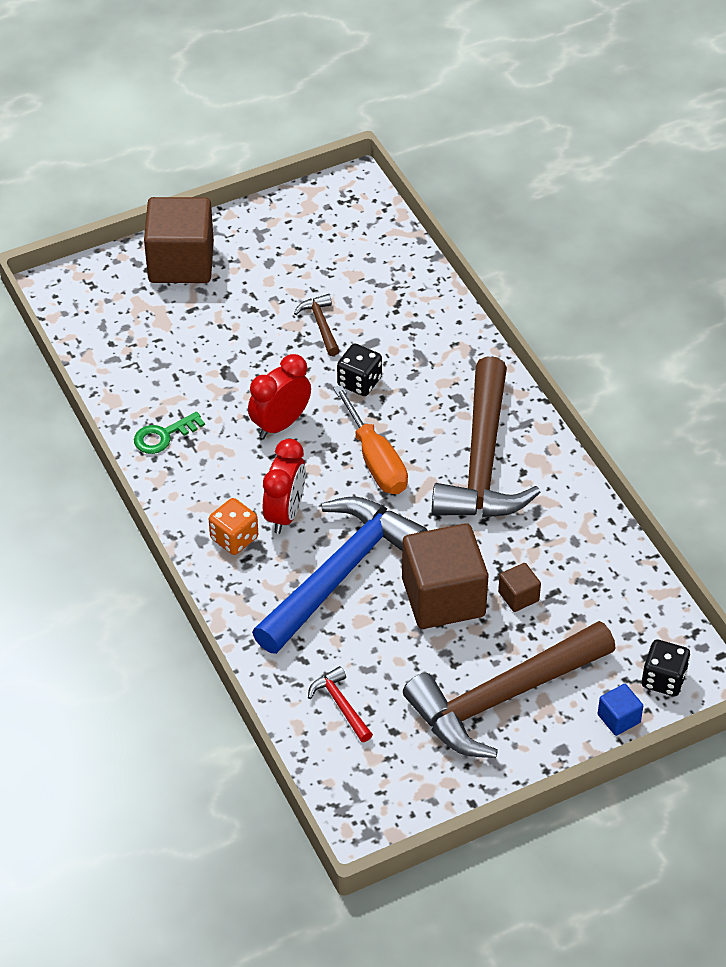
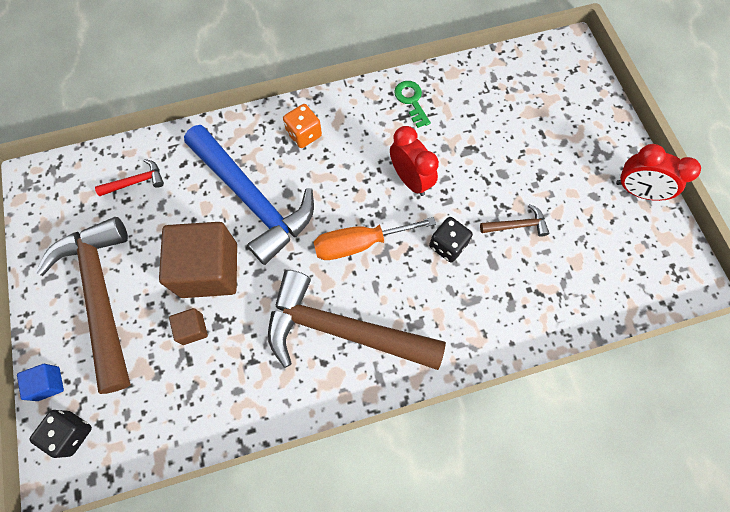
camera: 100 degrees right, 20 degrees up
brown cube [144,197,214,283] -> none
red clock [263,439,306,534] -> red clock moved to [616,144,701,201]

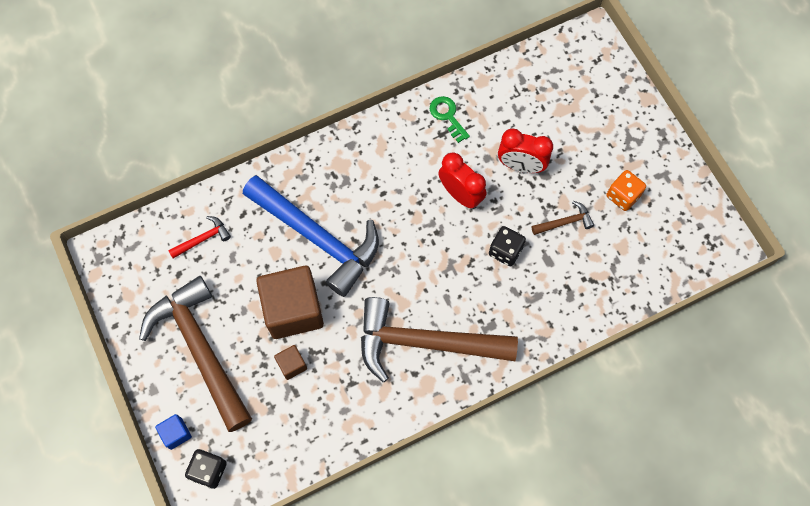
camera: 10 degrees left, 0 degrees up
orange dice [283,104,322,148] -> orange dice moved to [606,170,646,211]
orange screwdriver [314,217,436,260] -> none
red clock [616,144,701,201] -> red clock moved to [498,129,553,173]

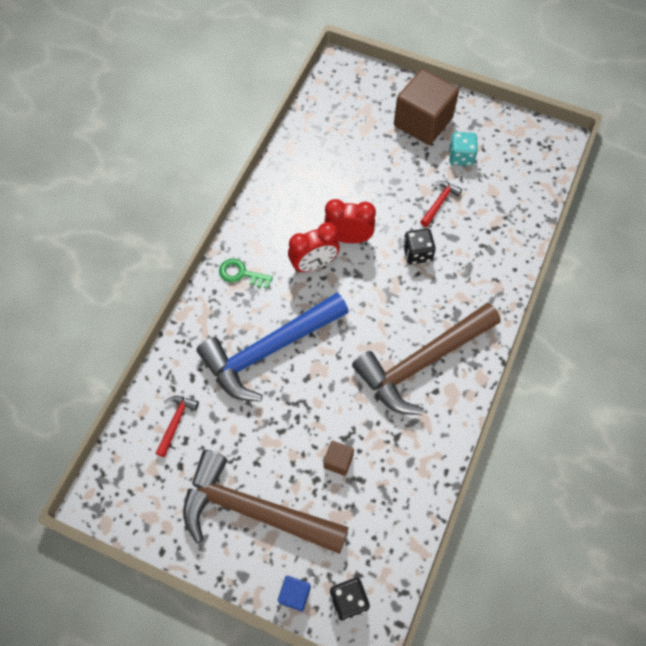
camera: 40 degrees left, 5 degrees down
blue hammer [243,175,379,297] -> blue hammer turned 150 degrees clockwise [197,293,349,402]
brown cube [256,266,324,339] -> brown cube moved to [394,69,459,145]
green key [430,96,470,143] -> green key moved to [219,259,273,288]
red clock [498,129,553,173] -> red clock moved to [288,222,340,272]
brown hammer [531,201,594,235] -> red hammer [420,181,462,227]
orange dice [606,170,646,211] -> turquoise dice [449,132,478,166]

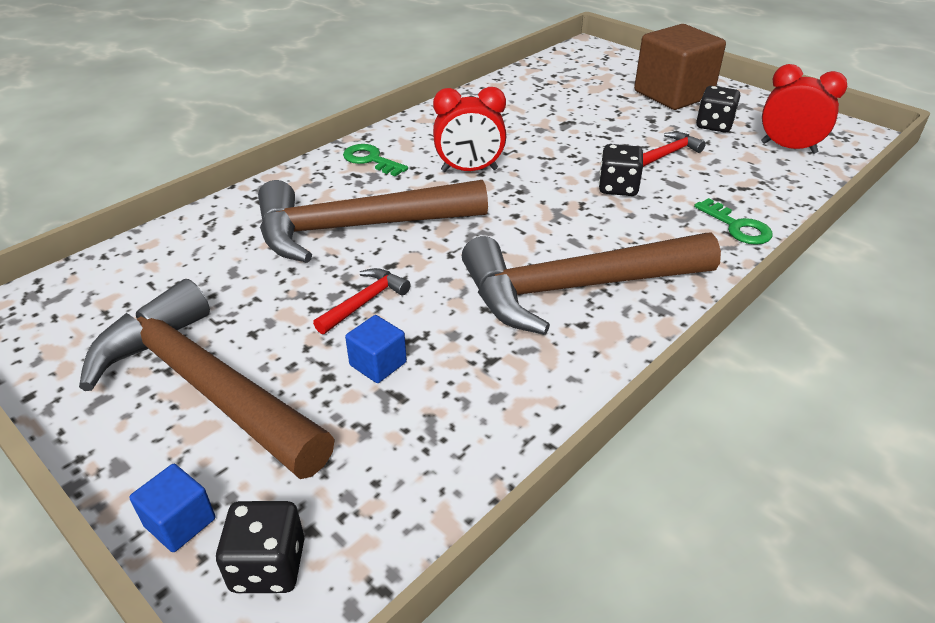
camera: 20 degrees right, 25 degrees down
red hammer [155,396,199,457] -> red hammer moved to [313,268,411,334]
blue hammer [197,293,349,402] -> brown hammer [258,180,488,263]
brown cube [323,441,354,476] -> blue cube [345,315,407,383]
red clock [324,199,376,243] -> red clock moved to [761,64,847,154]
turquoise dice [449,132,478,166] -> black dice [696,86,740,133]
none -> green key [694,198,773,245]

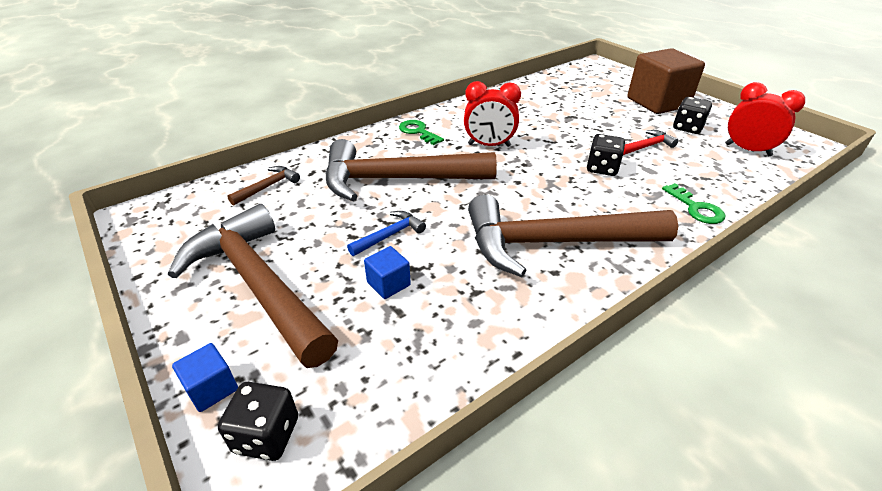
camera: 10 degrees right, 0 degrees up
red hammer [313,268,411,334] -> blue hammer [347,211,426,256]
none -> brown hammer [227,166,300,206]

